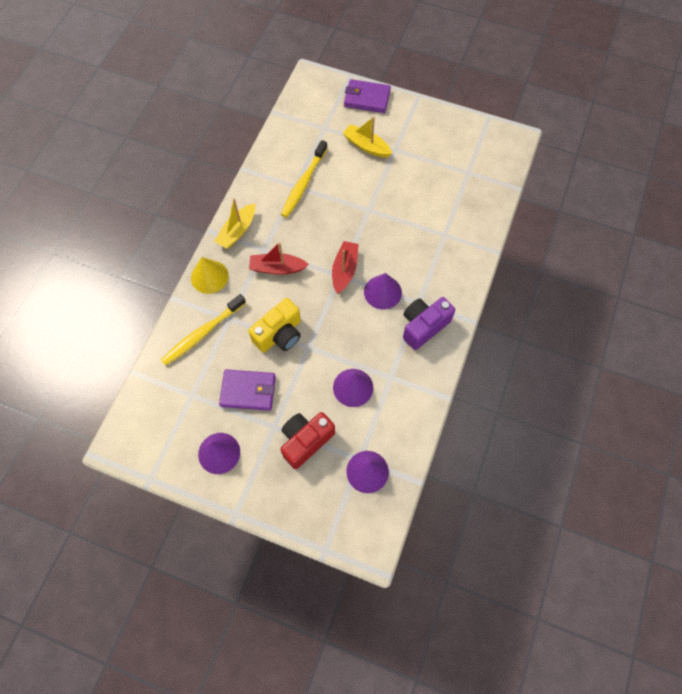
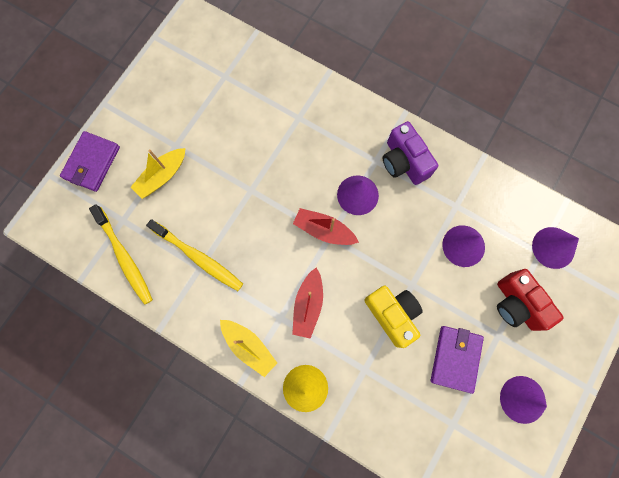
camera: 80 degrees left, 10 degrees up
yellow toothbrush [161,294,246,366] -> yellow toothbrush moved to [89,204,153,305]

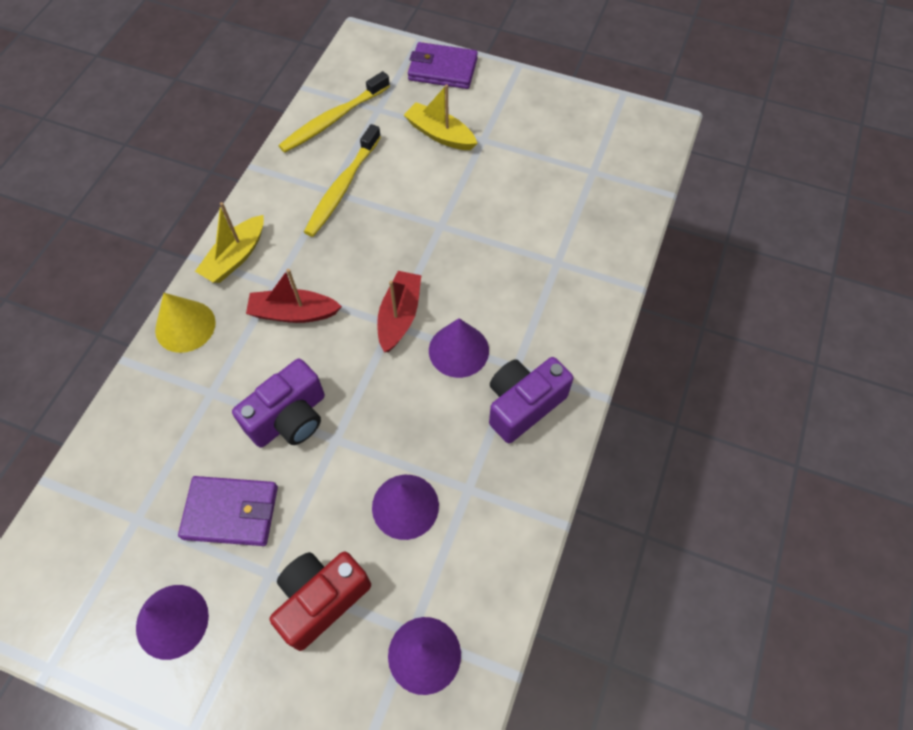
camera: 80 degrees right, 15 degrees down
yellow camera [364,286,423,348] -> purple camera [232,359,325,448]

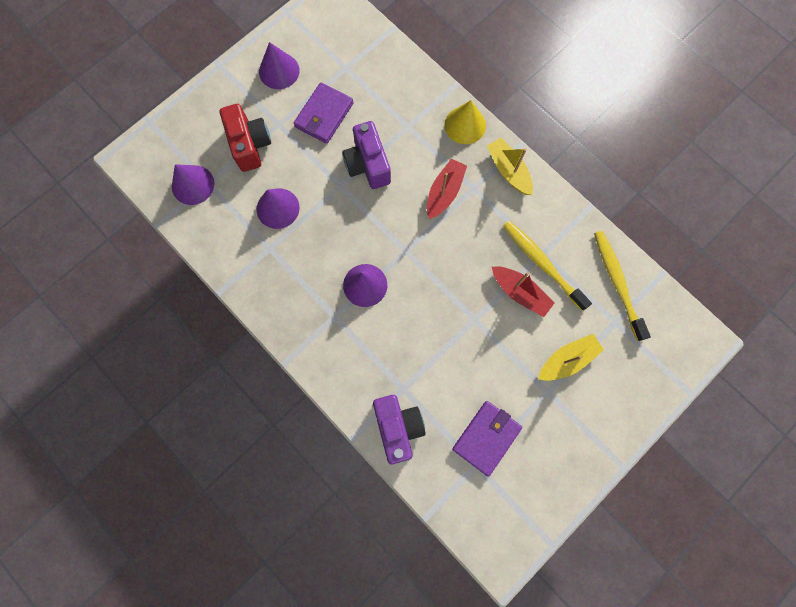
camera: 115 degrees right, 15 degrees up
red boat [377,271,421,352] -> red boat moved to [492,266,555,317]
purple wallet [408,42,478,89] -> purple wallet moved to [452,401,522,477]
purple camera [489,357,573,443] -> purple camera moved to [373,395,426,464]

